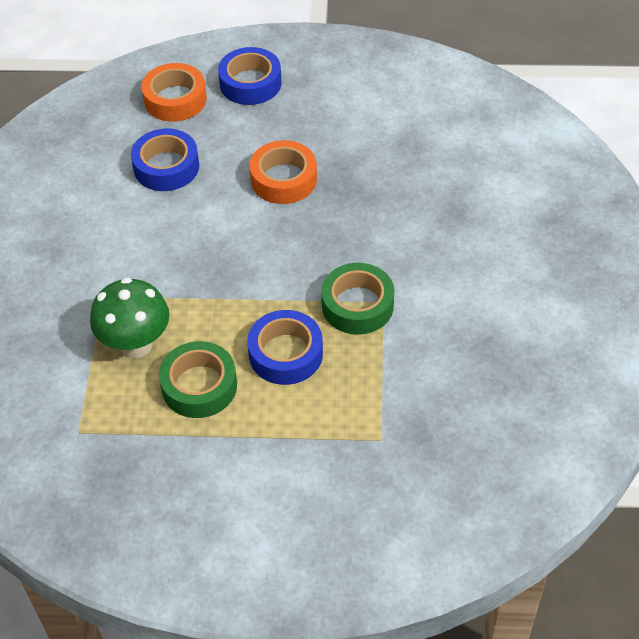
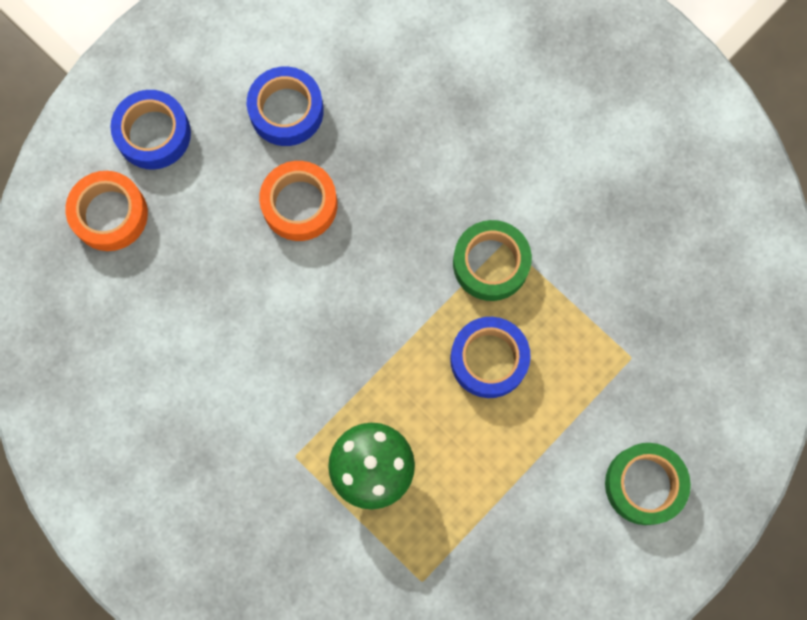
camera: 50 degrees left, 25 degrees up
blue tape [131,129,199,191] -> blue tape moved to [247,66,324,146]
green tape [159,341,237,418] -> green tape moved to [605,443,691,525]

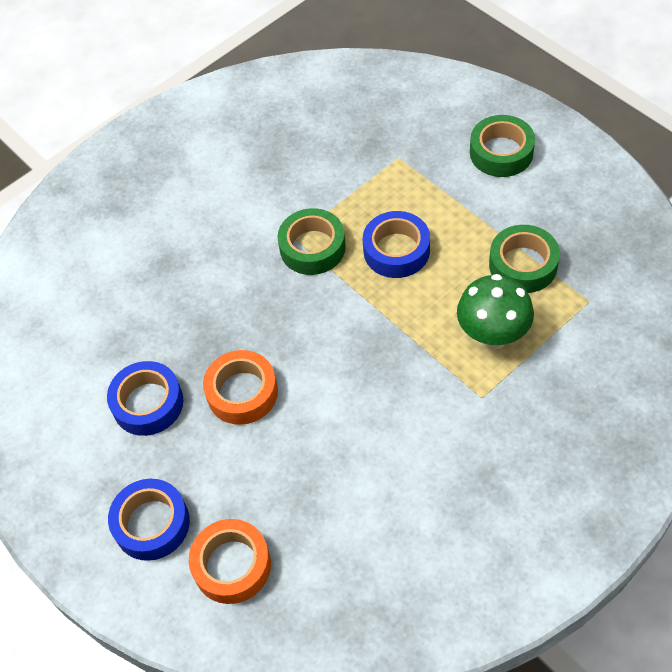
camera: 80 degrees left, 20 degrees down
none -> green tape [489,225,560,293]

